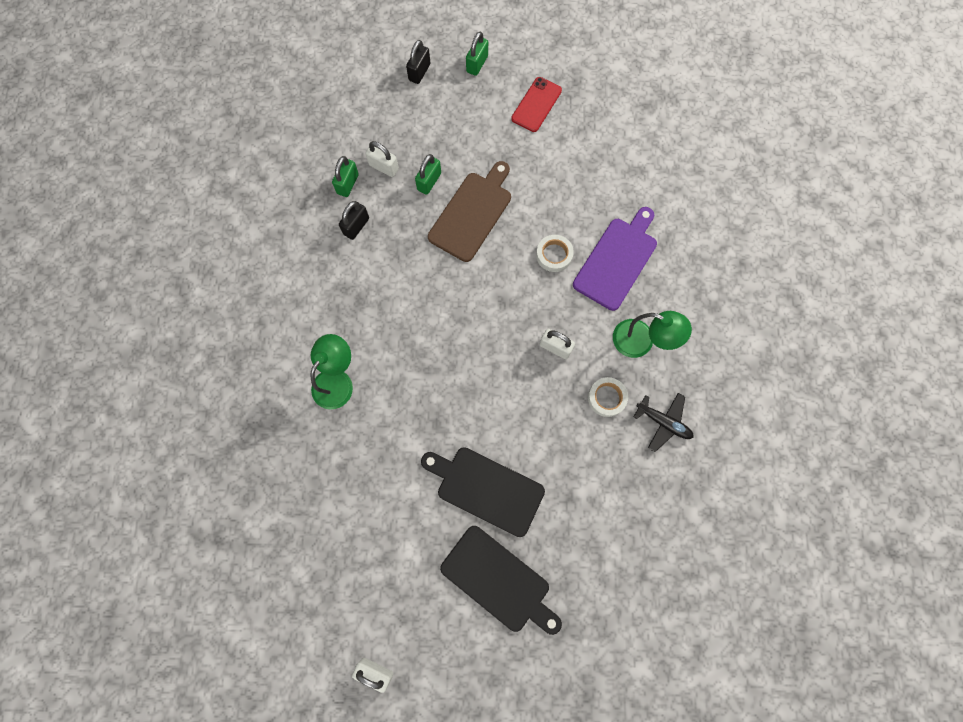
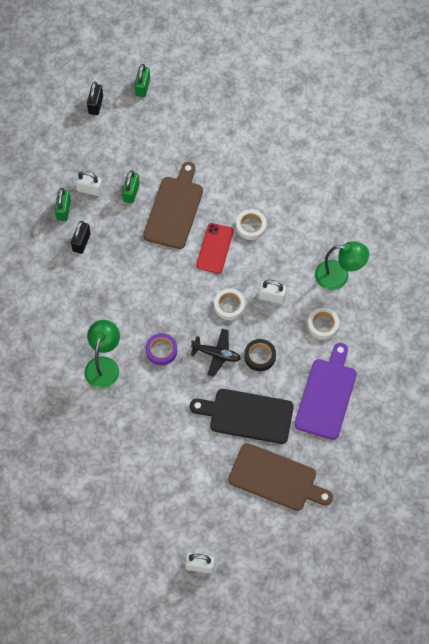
camera: 15 degrees left, 10 degrees down
black cutting board [440,526,562,635] -> brown cutting board [228,443,333,511]
red phone [511,77,562,132] -> red phone moved to [196,223,233,274]
purple cutting board [573,207,657,311] -> purple cutting board moved to [294,343,357,440]
black plane [634,393,694,452] -> black plane moved to [191,329,241,377]
none -> purple tape [146,333,177,365]
none -> white tape [214,289,245,320]
none -> black tape [244,339,276,371]

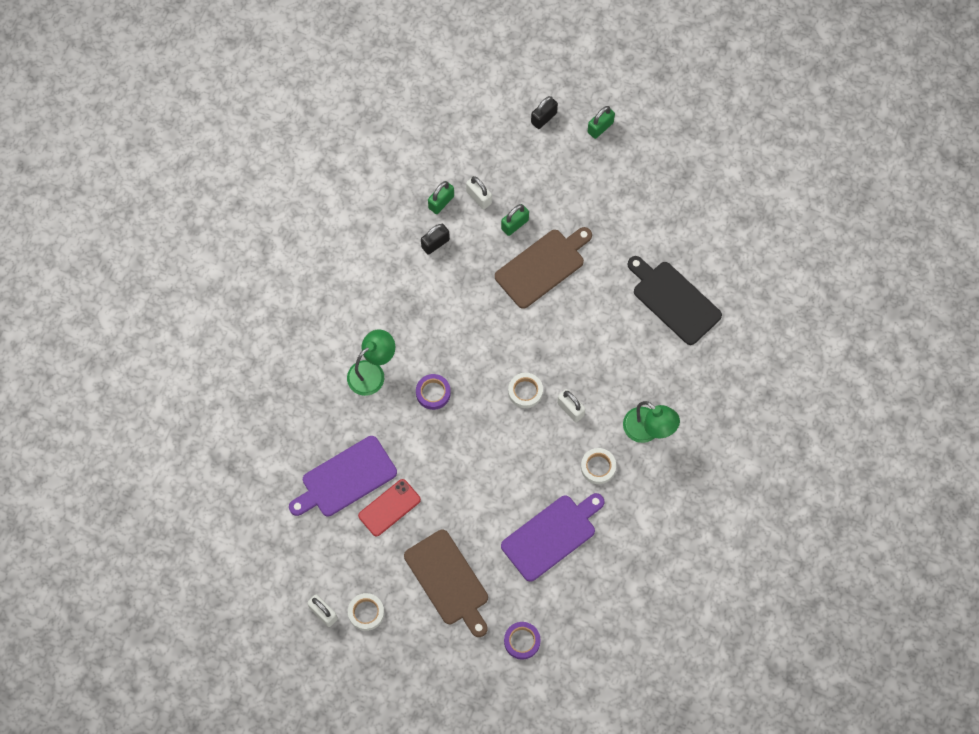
camera: 35 degrees right, 5 degrees up
black cutting board [190,389,294,444] -> black cutting board moved to [627,256,722,345]
black plane [191,329,241,377] -> none
red phone [196,223,233,274] -> red phone moved to [358,479,421,536]
white tape [236,209,267,240] -> white tape moved to [348,593,384,631]
black tape [244,339,276,371] -> none
none -> purple cutting board [289,436,397,516]
none -> purple tape [504,622,541,660]

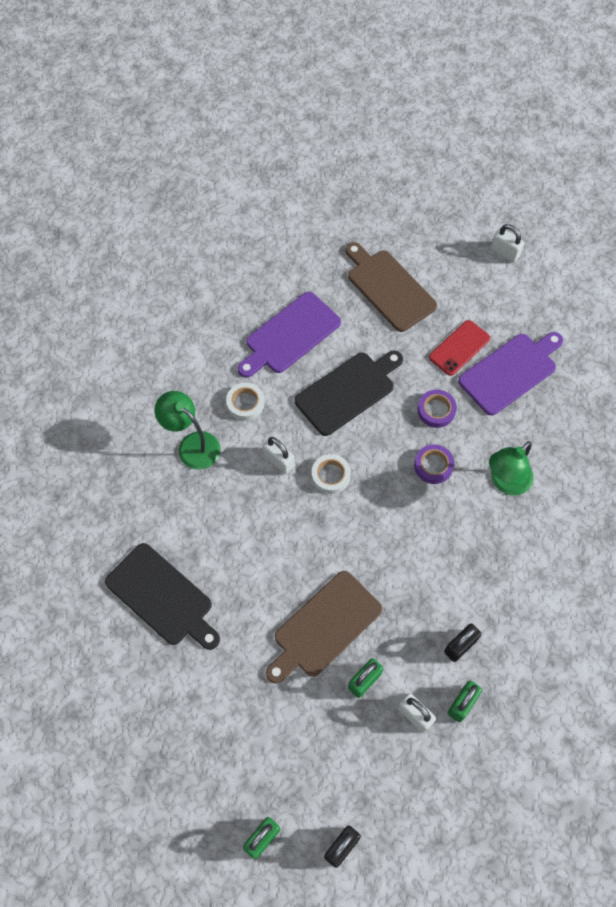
camera: 175 degrees right, 5 degrees down
white tape [348,593,384,631] -> none
purple tape [504,622,541,660] -> purple tape moved to [418,390,457,428]
none -> black cutting board [295,350,403,436]

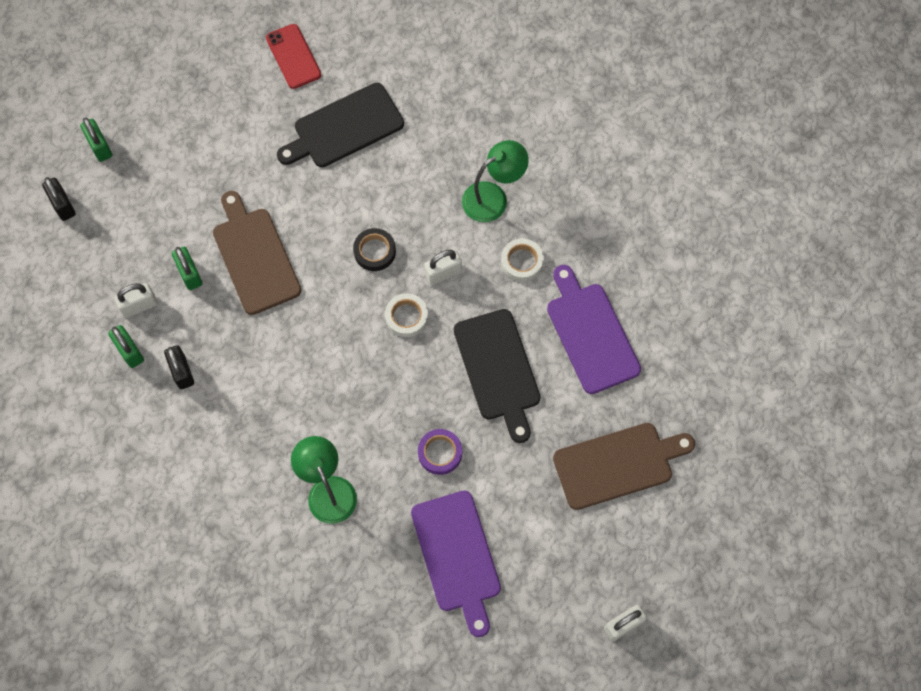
camera: 110 degrees right, 5 degrees up
purple tape [414,444,454,484] -> none
red phone [429,320,490,376] -> red phone moved to [266,24,321,89]
none -> black tape [353,228,396,271]

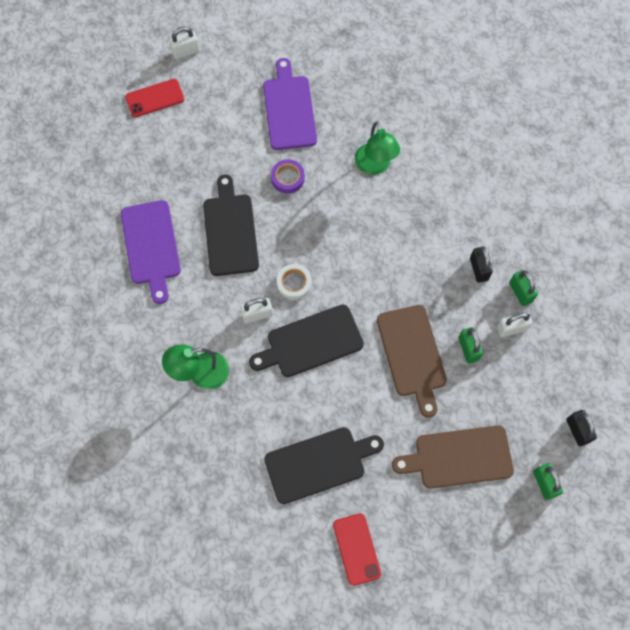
camera: 170 degrees left, 0 degrees up
black tape [353,228,396,271] -> black cutting board [249,305,364,377]
white tape [501,238,544,282] -> none
brown cutting board [553,423,695,510] -> brown cutting board moved to [392,425,514,489]
none -> red phone [125,79,184,117]

